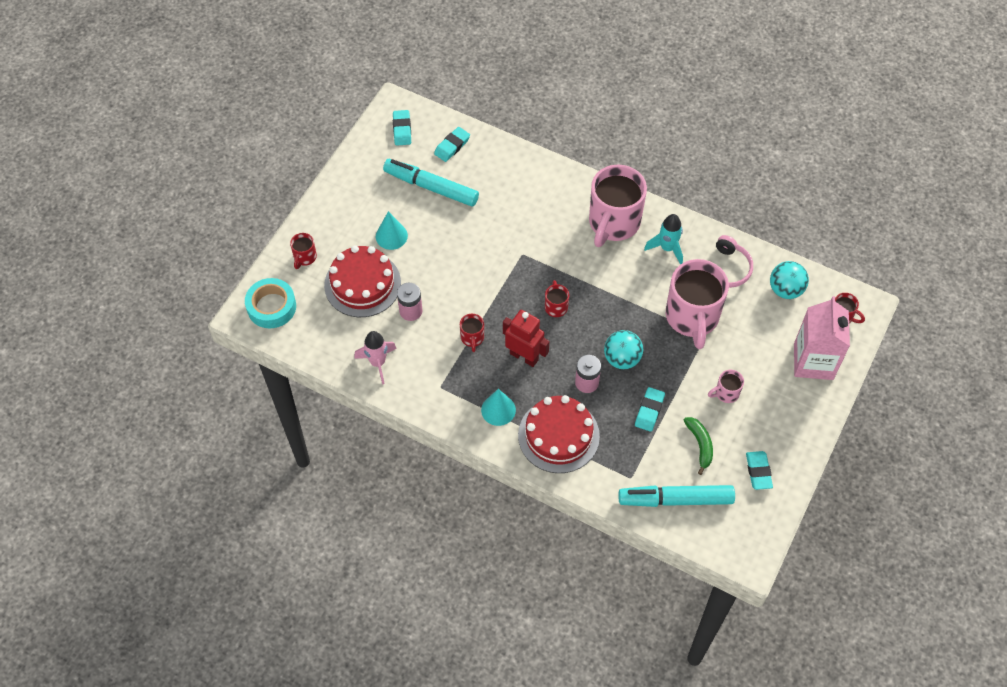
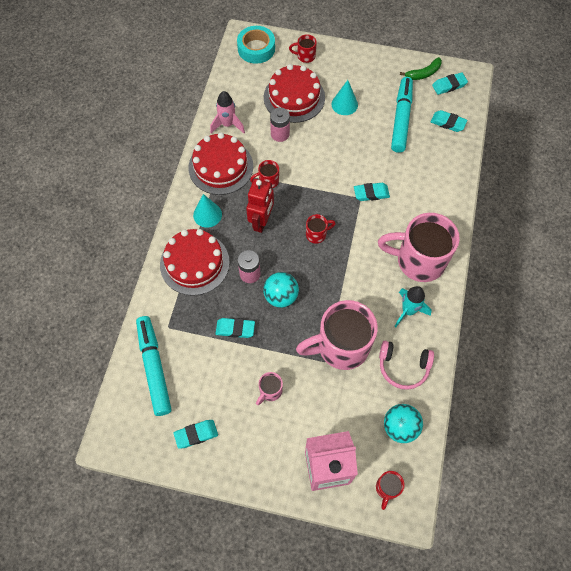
camera: 75 degrees right, 5 degrees up
green banana [683,417,713,475] -> green banana moved to [400,57,442,80]
pink mug [708,370,744,403] -> pink mug turned 105 degrees counterclockwise [256,372,283,405]
none -> red cake [188,133,253,195]
none -> turquoise eraser [354,183,390,201]

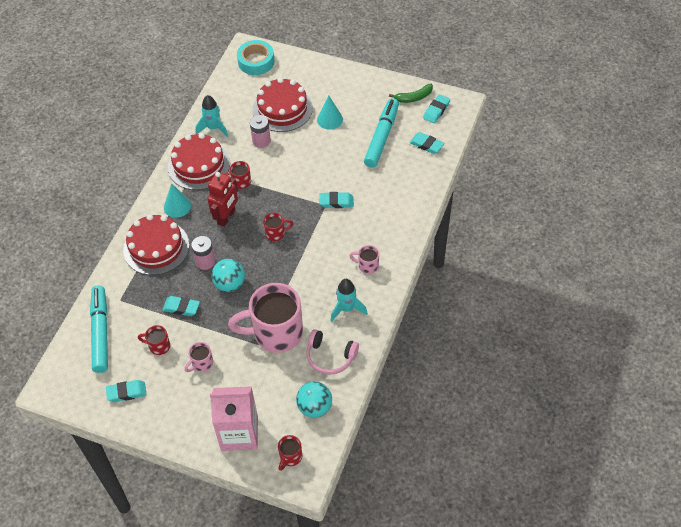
camera: 10 degrees right, 10 degrees down
pink rocket [210,91,245,133] -> turquoise rocket [195,95,229,138]
red mug [289,34,317,63] -> red mug moved to [138,325,170,355]
pink mug [378,213,460,282] -> pink mug [349,245,379,274], size x0.43
turquoise eraser [432,72,468,95] -> turquoise eraser turned 45 degrees counterclockwise [423,94,450,123]

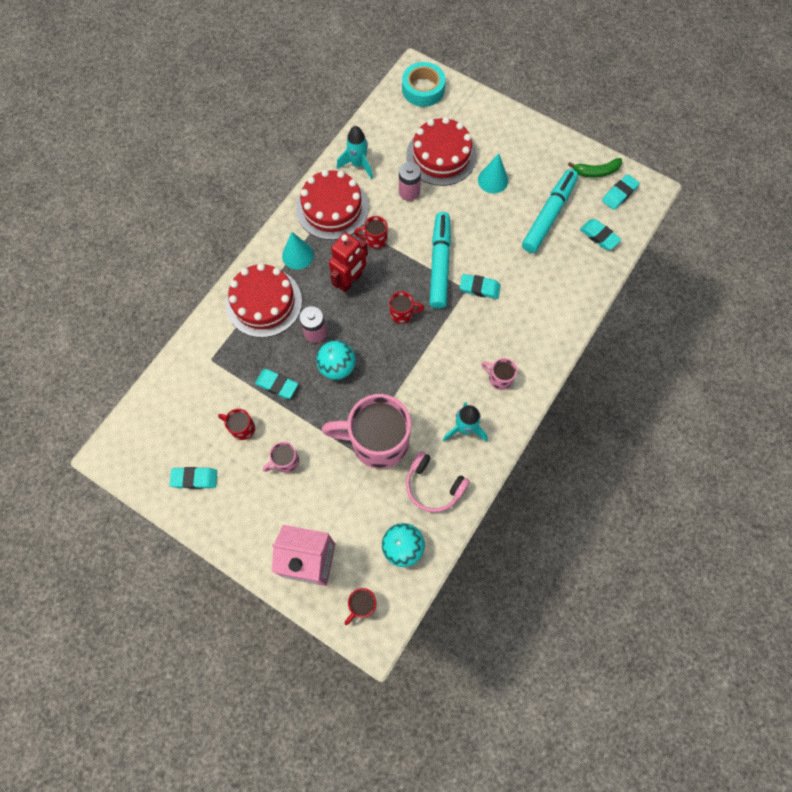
camera: 10 degrees right, 15 degrees up
turquoise marker [90,285,108,373] -> turquoise marker moved to [430,212,451,309]

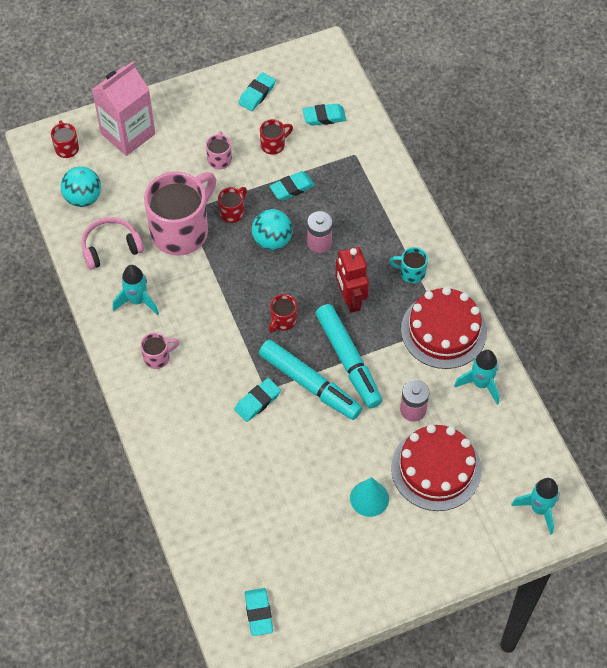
camera: 125 degrees right, 10 degrees down
red cake [226,263,302,338] -> none
turquoise cone [282,232,314,270] -> turquoise mug [389,247,428,283]
red mug [354,216,388,249] -> red mug moved to [218,187,247,223]
turquoise tape [402,62,446,107] -> turquoise rocket [511,478,559,535]
turquoise marker [522,169,578,253] -> turquoise marker moved to [316,304,382,408]
green banana [568,158,622,178] -> none
turquoise eraser [580,219,621,250] -> turquoise eraser moved to [303,103,346,126]

